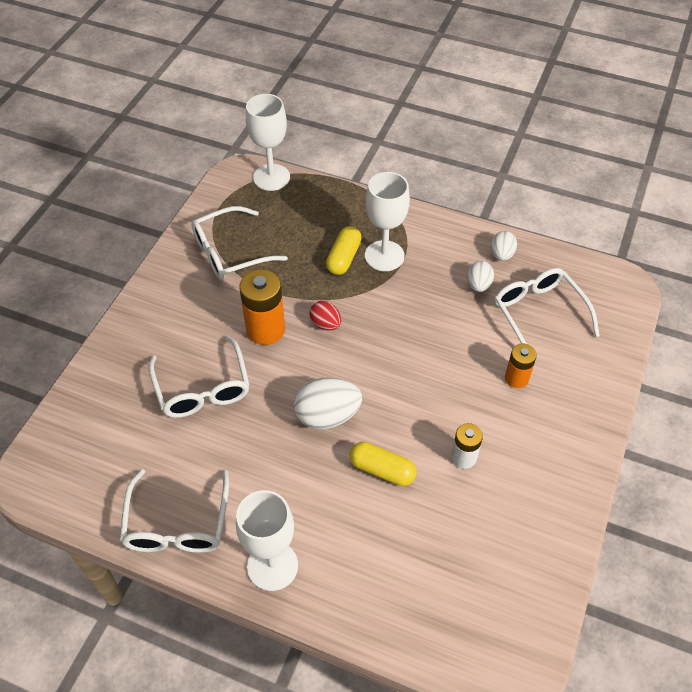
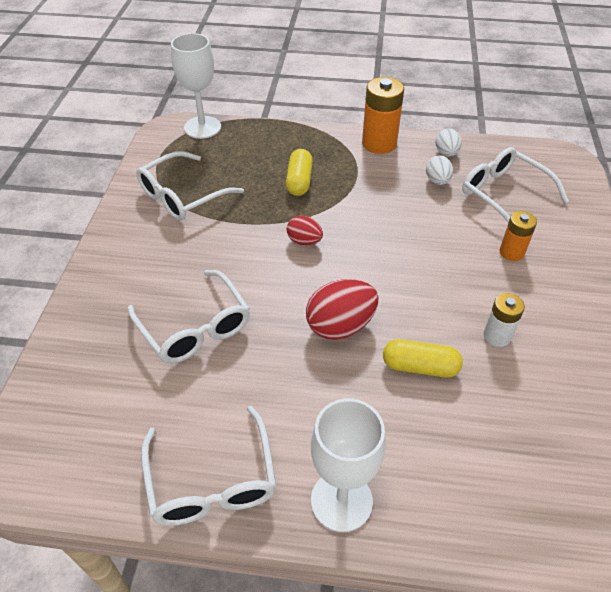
camera: 15 degrees left, 5 degrees down
orange battery [239,269,285,345] -> orange battery moved to [362,77,404,154]
white egg [294,377,362,429] -> red egg [306,279,378,340]
white goblet [365,172,410,271] -> none

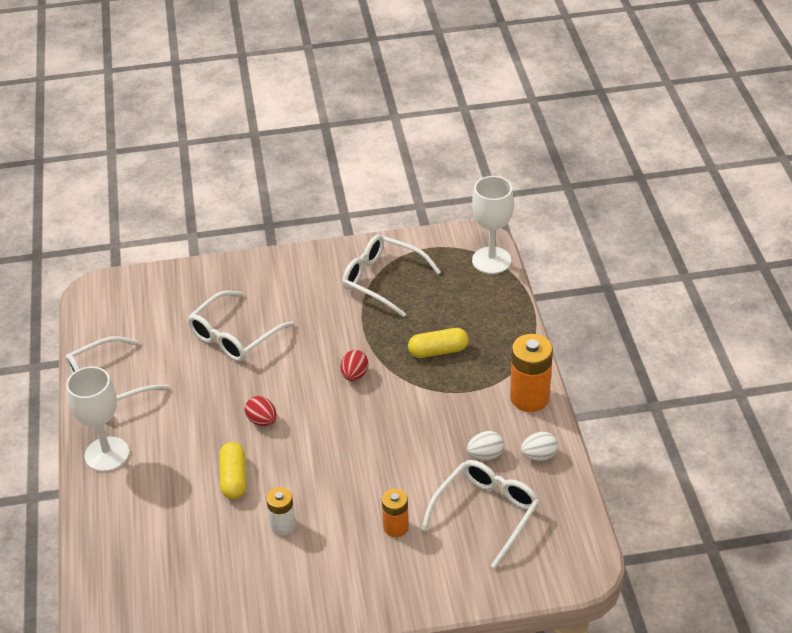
camera: 75 degrees right, 5 degrees down
red egg [306,279,378,340] -> red egg [245,396,277,426], size x0.58

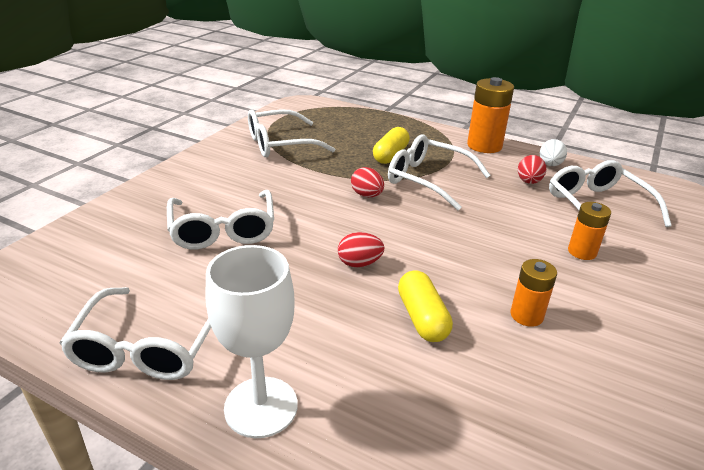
camera: 55 degrees left, 10 degrees down
yellow capsule [219,442,247,499] -> yellow capsule turned 45 degrees clockwise [398,270,453,342]
white battery [266,487,296,536] -> orange battery [510,259,557,327]
white egg [467,431,504,460] -> red egg [518,155,546,184]
white goblet [472,176,514,274] -> none
none -> white glasses [388,134,491,210]

